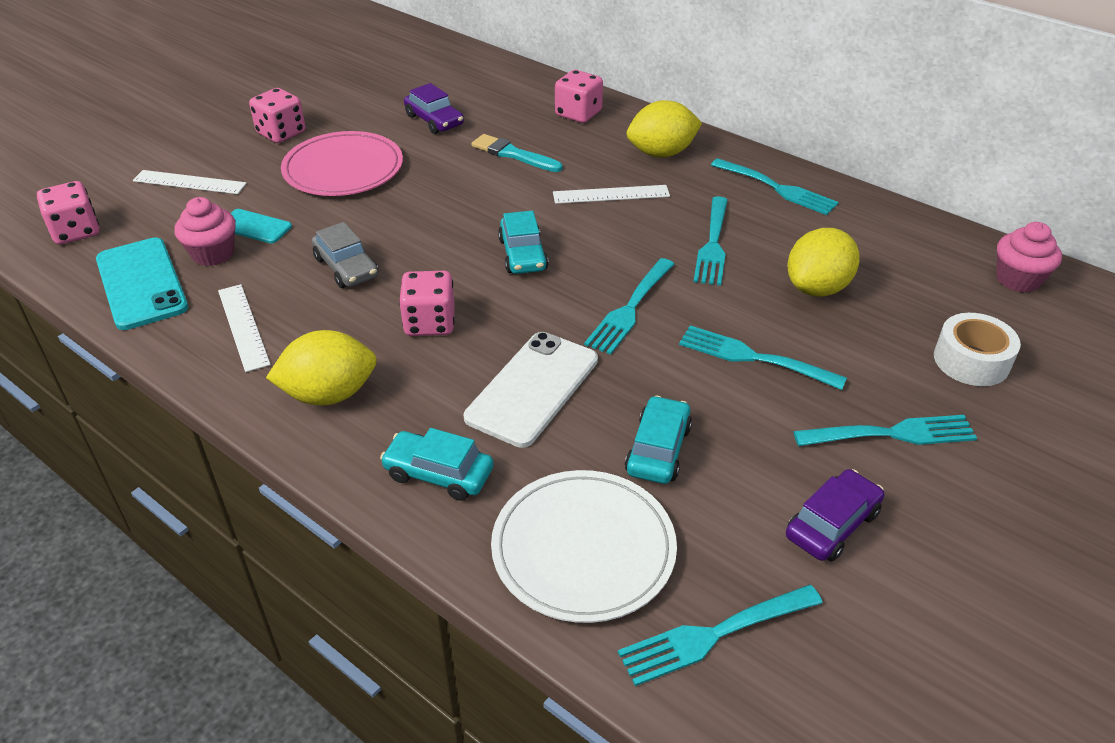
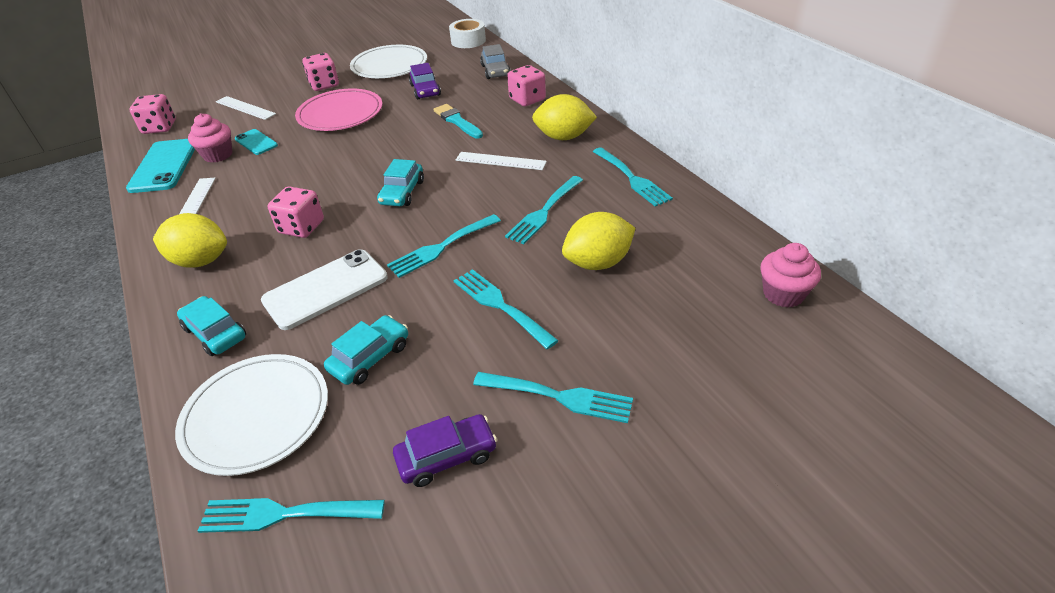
camera: 25 degrees right, 0 degrees up
grey car [312,222,378,288] -> grey car moved to [480,44,511,79]
white tape [934,313,1021,386] -> white tape moved to [449,19,486,48]
none -> white plate [350,45,427,78]

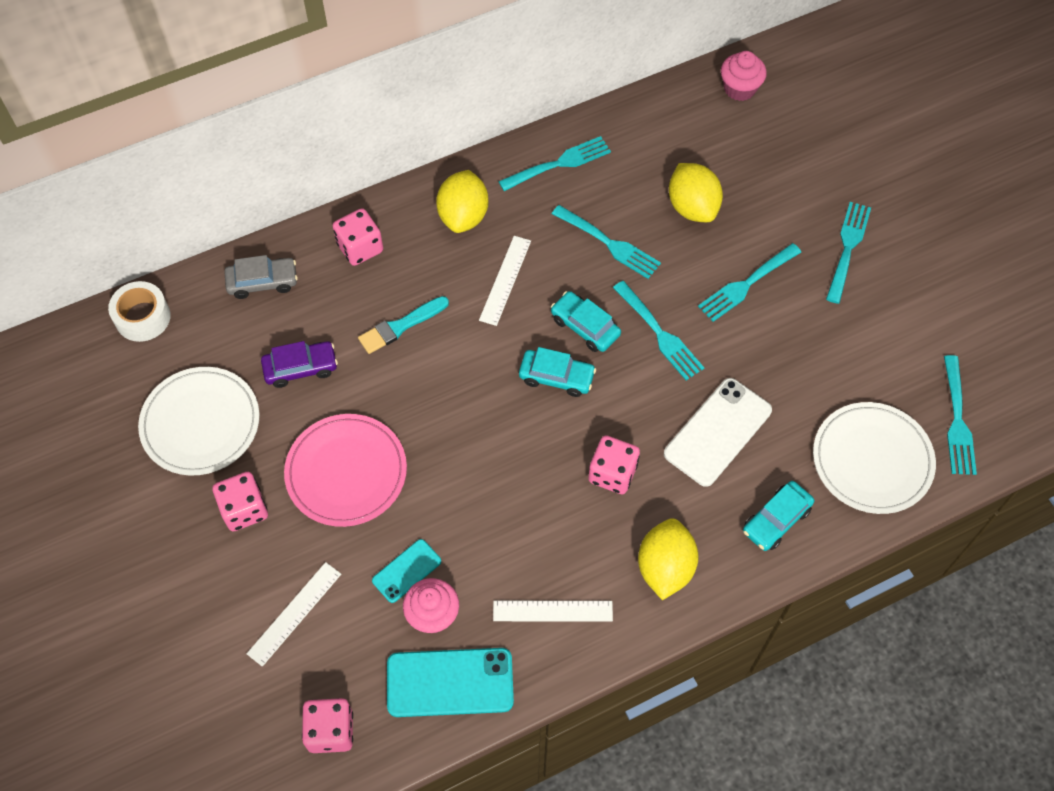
camera: 90 degrees left, 20 degrees up
white phone [261,249,388,330] -> white phone turned 75 degrees clockwise [664,378,772,487]
turquoise car [324,315,408,385] -> turquoise car moved to [551,291,621,352]
purple car [393,414,497,487] -> none

